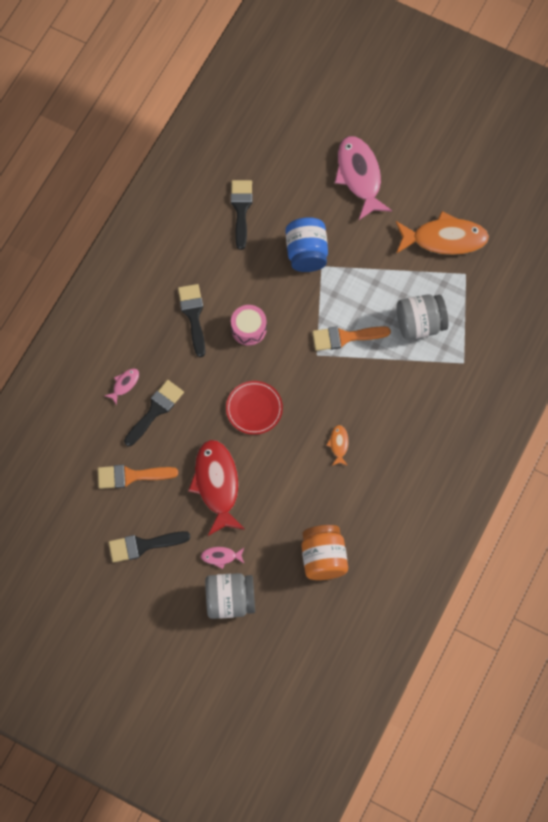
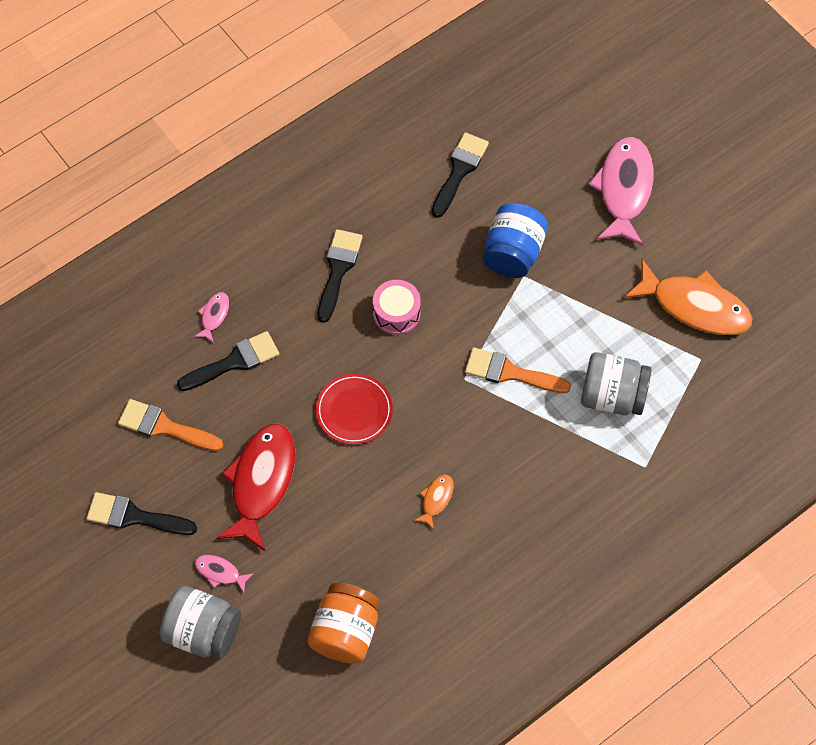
camera: 25 degrees right, 5 degrees down
pink fish [105,368,139,405] -> pink fish turned 45 degrees counterclockwise [194,292,229,343]

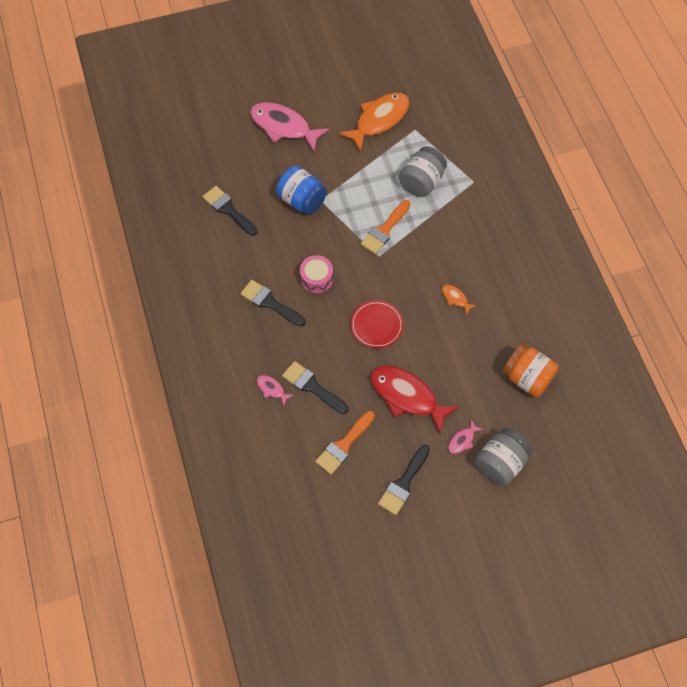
camera: 70 degrees left, 0 degrees up
black brush [177,331,279,391] -> black brush turned 45 degrees counterclockwise [282,361,348,414]

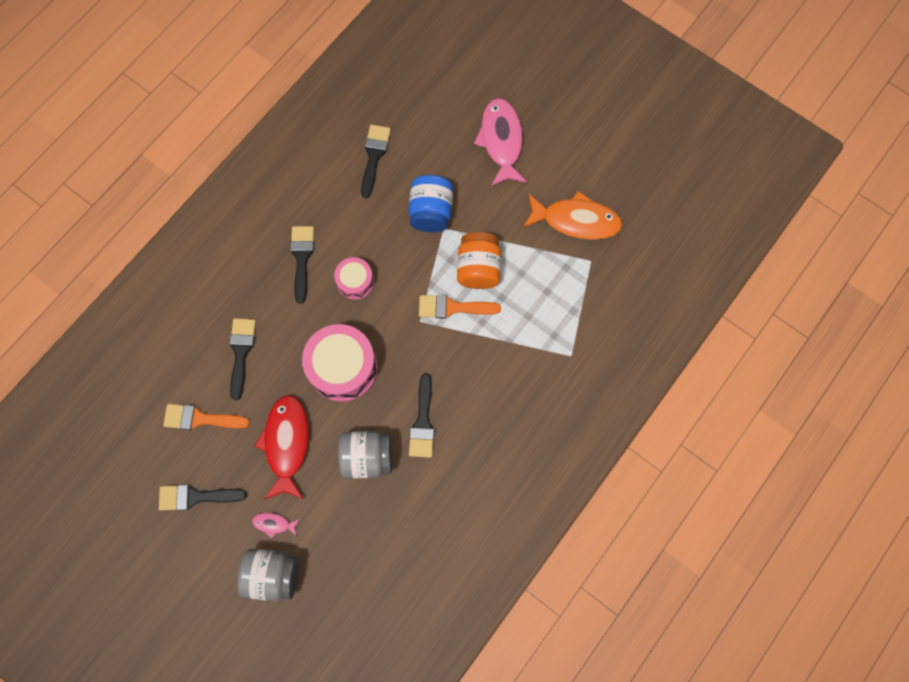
camera: 55 degrees right, 10 degrees up
pink fish [257,375,293,405] -> none
red plate [351,300,404,348] -> pink drum [302,324,377,402]
grey jar [399,146,447,197] -> grey jar moved to [338,431,392,479]
orange fish [442,285,476,315] -> black brush [409,373,435,458]
orange jar [503,344,559,397] -> orange jar moved to [457,232,501,289]

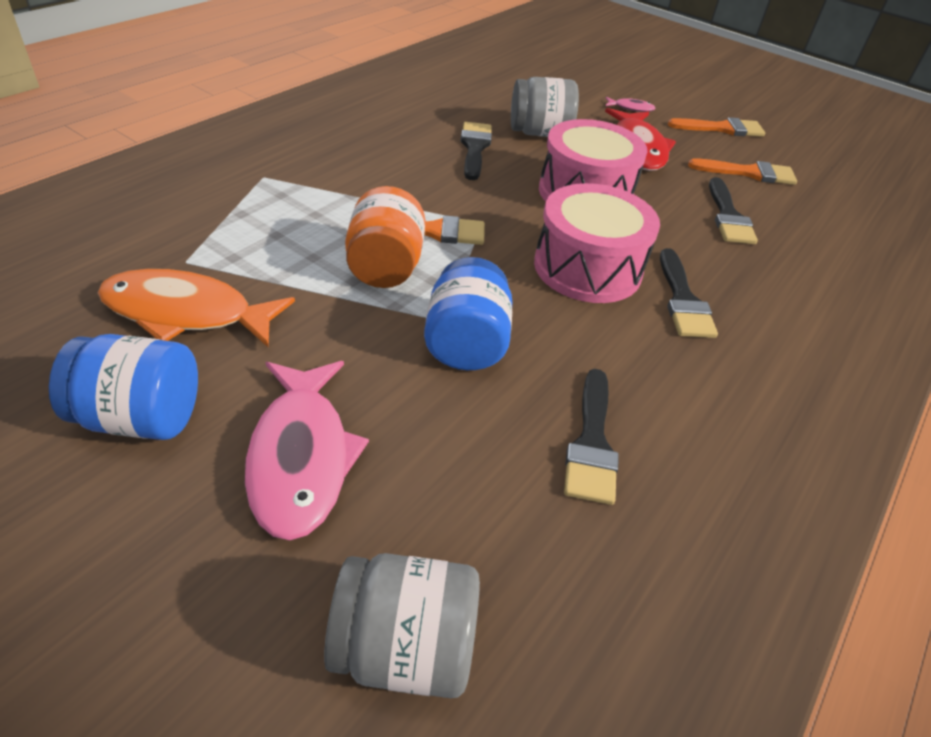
camera: 175 degrees right, 30 degrees down
black brush [159,484,247,510] -> orange brush [668,117,765,137]
grey jar [237,549,299,601] -> grey jar moved to [324,553,480,698]
pink drum [334,257,374,300] -> pink drum [534,183,660,303], size x1.81
none -> blue jar [49,334,198,440]

